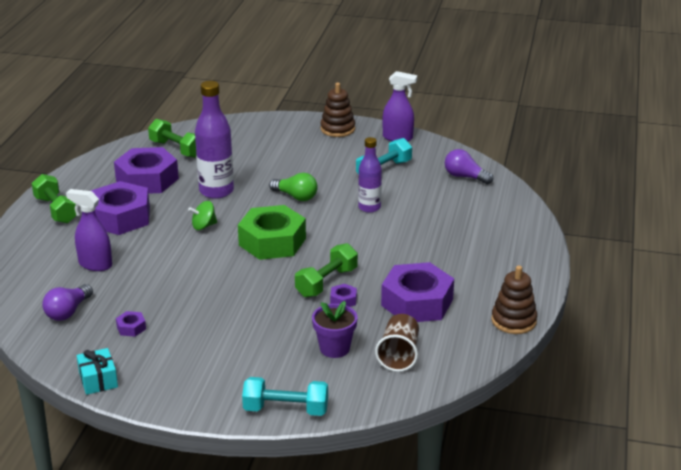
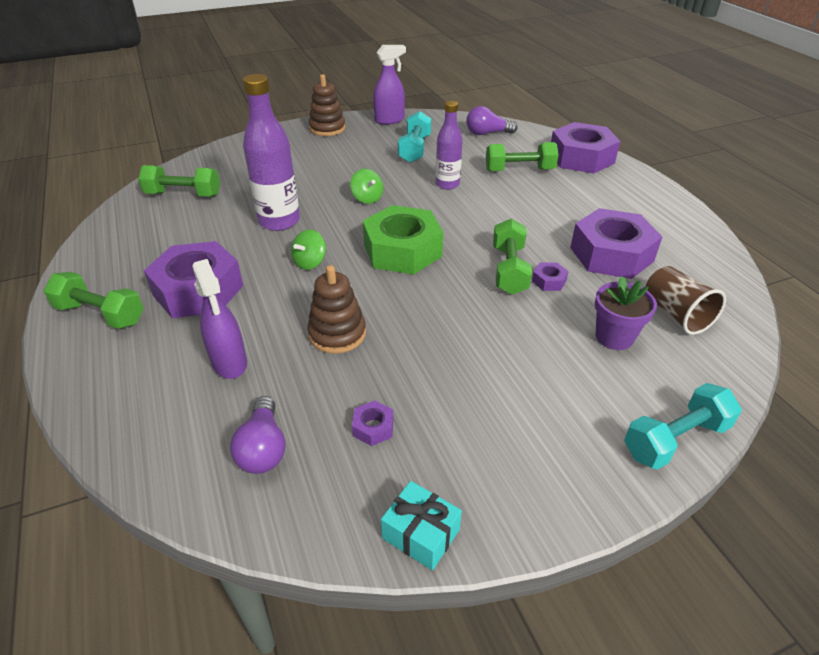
camera: 35 degrees left, 10 degrees up
purple spray bottle [66,189,112,271] -> purple spray bottle turned 105 degrees counterclockwise [192,259,247,379]
purple nut [114,147,179,194] -> purple nut moved to [551,122,620,173]
green light bulb [269,173,318,201] -> green spinning top [350,169,383,204]
brown stacking toy [491,265,537,334] -> brown stacking toy moved to [307,265,366,354]
none -> green dumbbell [486,142,559,172]

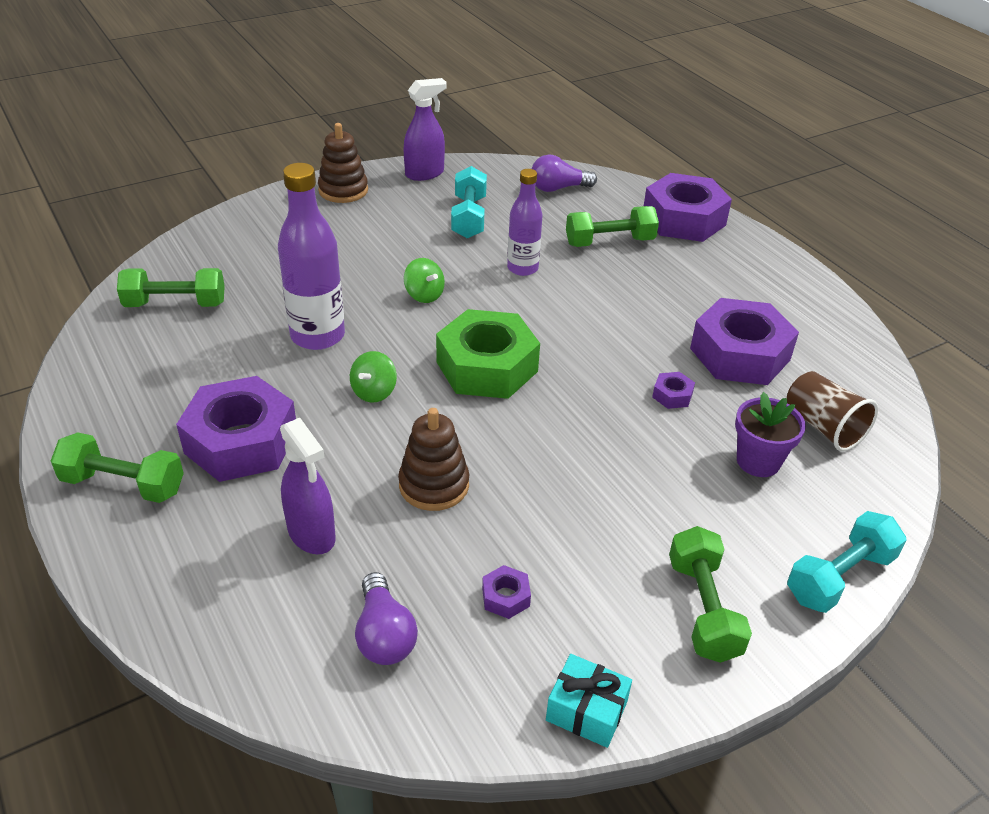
camera: 10 degrees left, 0 degrees up
green dumbbell [493,219,532,295] -> green dumbbell moved to [669,526,752,663]

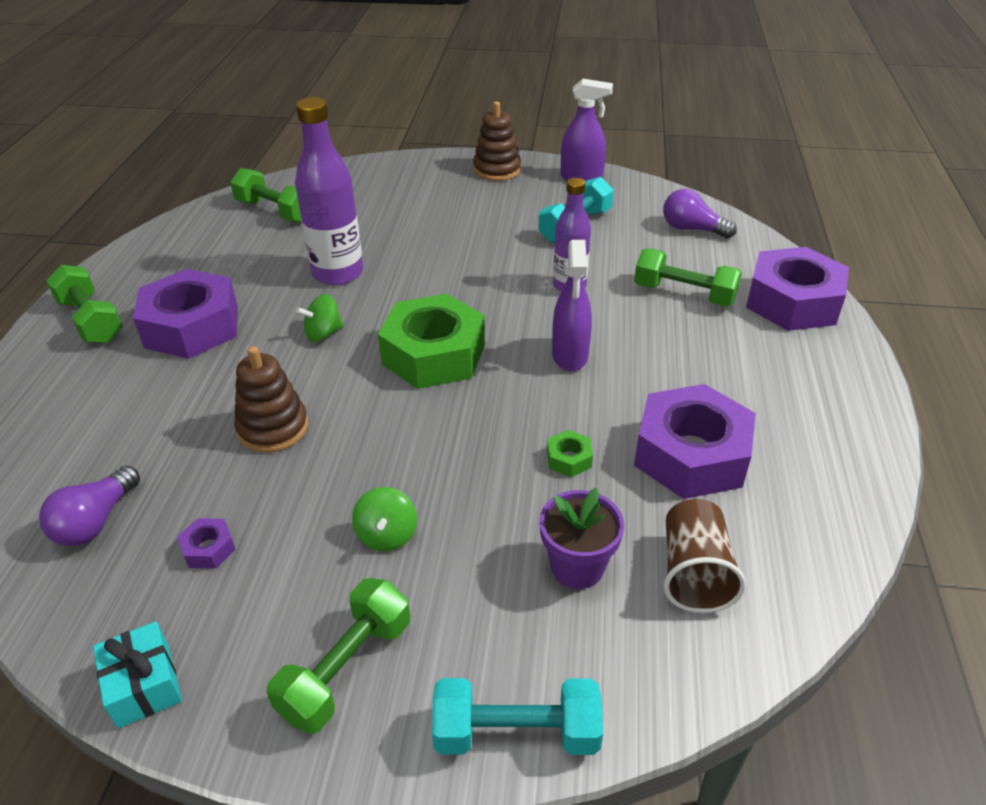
camera: 40 degrees right, 0 degrees up
purple spray bottle [280,418,336,554] -> purple spray bottle moved to [552,240,592,371]
green spinning top [404,258,445,303] -> green spinning top moved to [352,487,417,551]
purple nut [652,372,695,409] -> green nut [547,430,593,477]

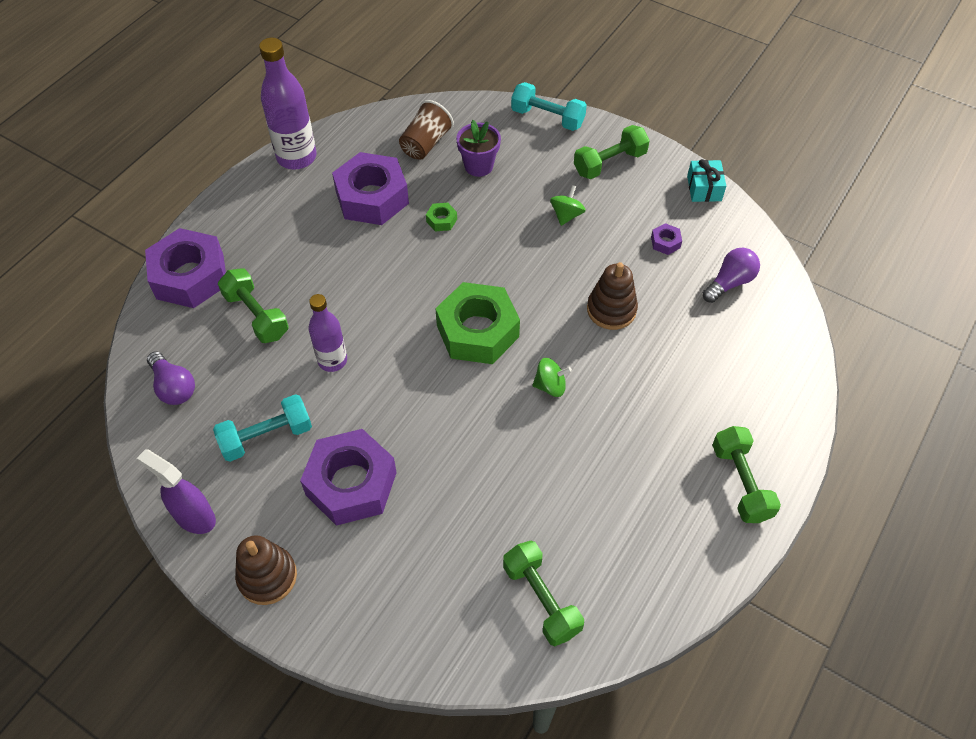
camera: 155 degrees left, 15 degrees up
purple nut [133,269,238,359] -> purple nut moved to [300,429,397,526]
purple bottle [295,97,363,285] -> purple bottle moved to [259,38,316,170]
purple spray bottle [552,240,592,371] -> none

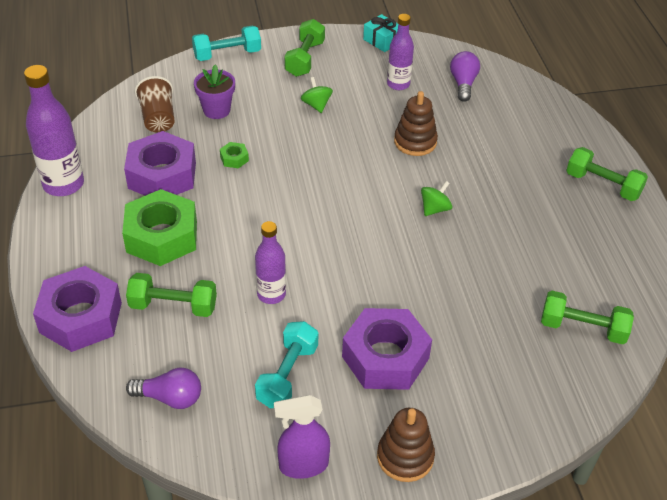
camera: 45 degrees left, 10 degrees down
green nut [435,282,520,364] -> green nut moved to [122,189,197,266]
purple nut [651,223,682,255] -> purple bottle [387,14,414,90]

